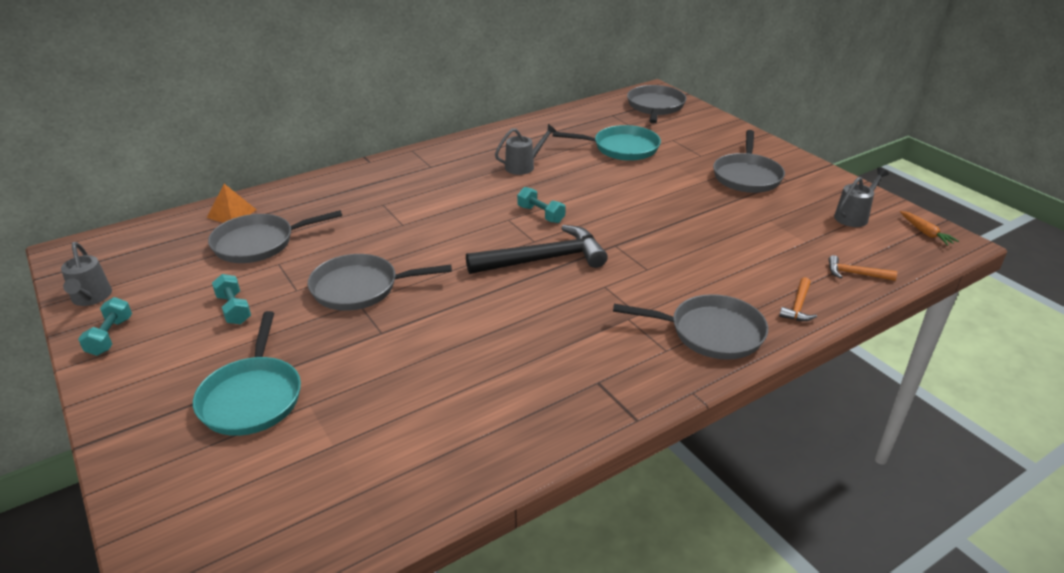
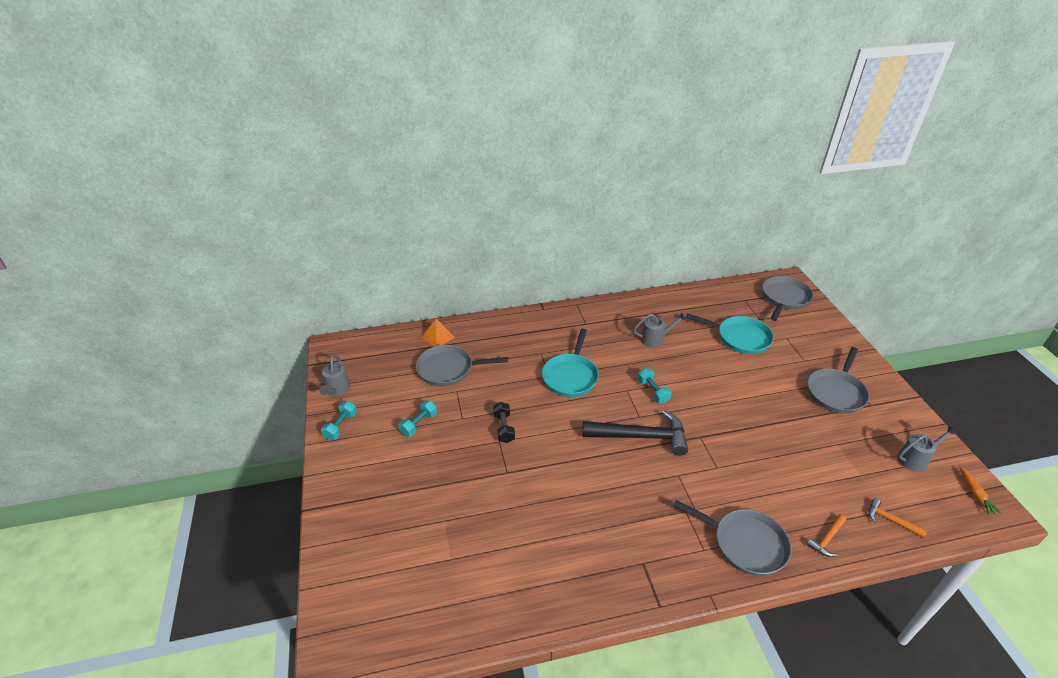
camera: 20 degrees right, 5 degrees up
turquoise pan [193,311,301,436] -> turquoise pan moved to [542,329,599,397]
turquoise dumbbell [212,274,251,324] -> turquoise dumbbell turned 45 degrees clockwise [398,401,437,437]
grey pan [308,254,452,311] -> black dumbbell [493,402,515,443]

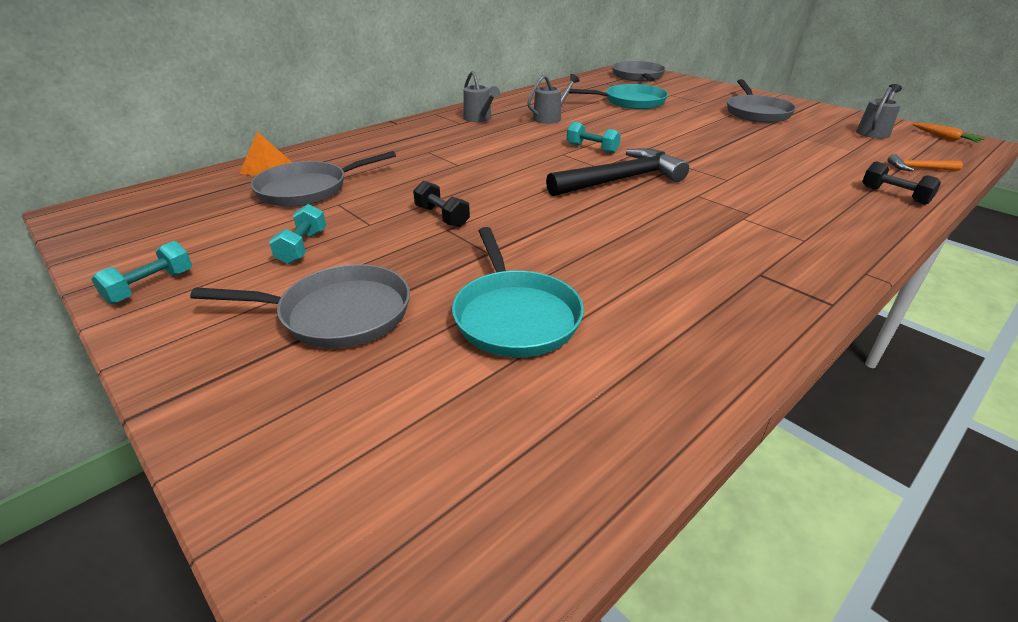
camera: 30 degrees left, 5 degrees down
grey watering can [319,355,350,396] -> grey watering can moved to [463,71,500,122]
turquoise dumbbell [321,401,357,441] -> turquoise dumbbell turned 45 degrees clockwise [91,241,192,304]
turquoise pan [542,329,599,397] -> turquoise pan moved to [452,227,584,357]
grey pan [673,500,792,576] -> grey pan moved to [190,264,410,348]
orange hammer [807,514,846,557] -> black dumbbell [862,161,941,205]

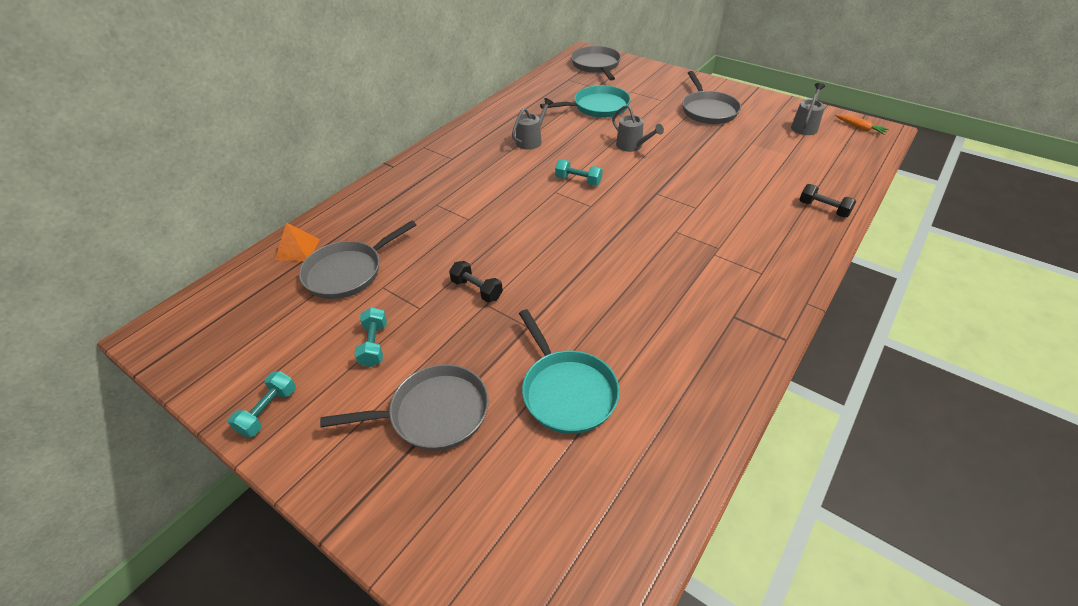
camera: 10 degrees left, 10 degrees up
grey watering can [463,71,500,122] -> grey watering can moved to [612,105,664,152]
black hammer [546,148,689,196] -> none
orange hammer [887,154,963,172] -> none

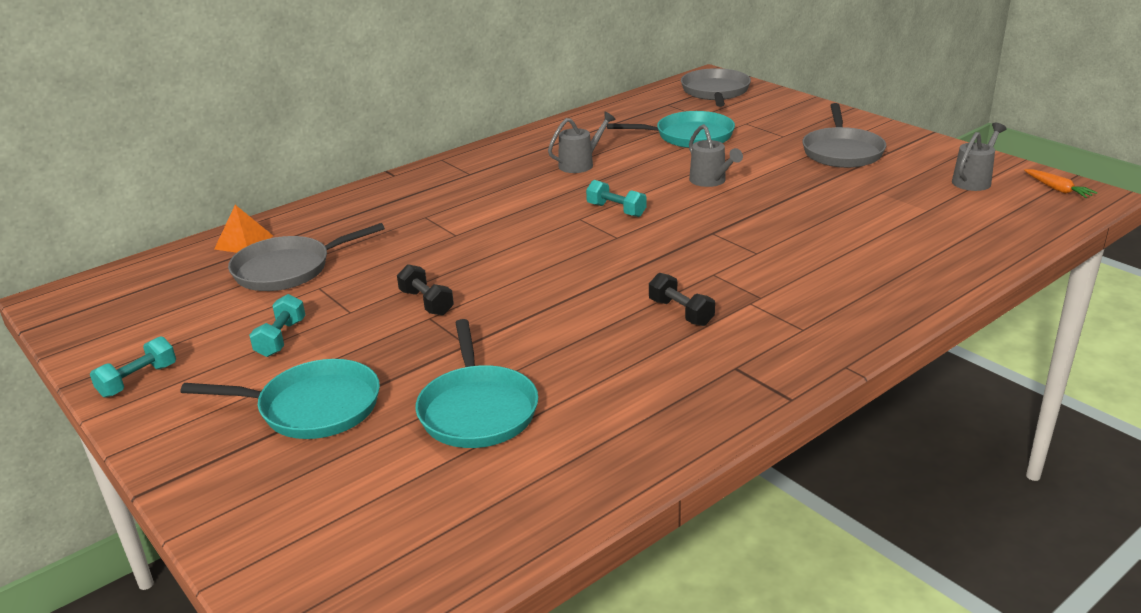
camera: 15 degrees right, 15 degrees down
grey pan [320,364,489,451] -> turquoise pan [180,359,380,439]
black dumbbell [799,184,856,218] -> black dumbbell moved to [649,273,715,326]

